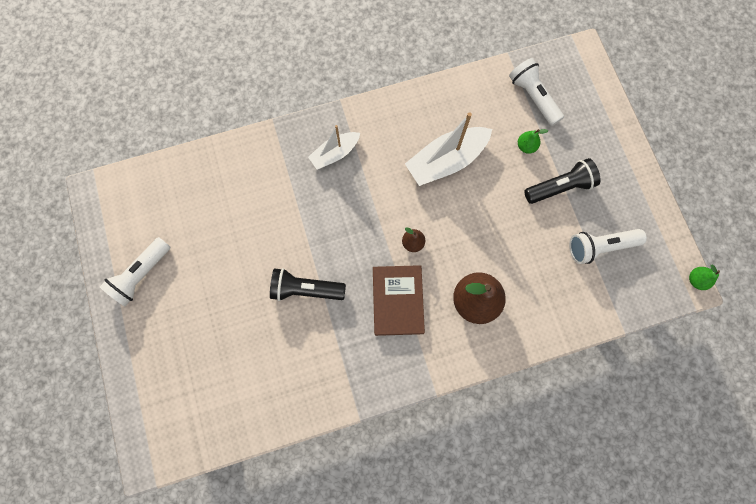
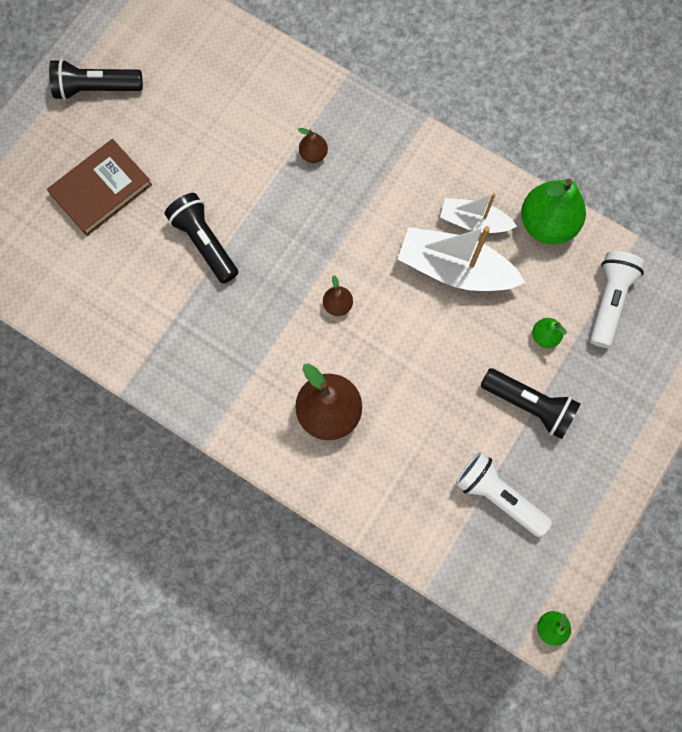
camera: 50 degrees right, 0 degrees up
white flashlight [100,237,171,306] -> black flashlight [49,59,143,100]
white boat [308,125,360,170] -> white boat moved to [440,193,517,233]
brown book [373,265,425,336] -> brown book moved to [47,139,152,236]
none -> brown pear [298,128,328,163]
none -> green pear [521,178,586,244]

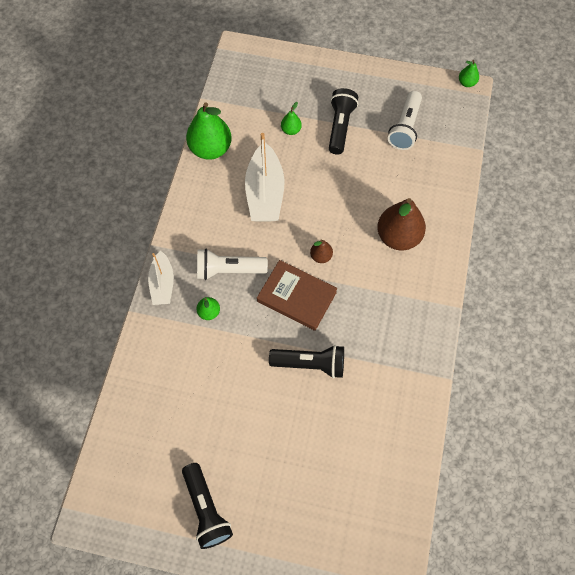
camera: 110 degrees left, 10 degrees down
brown book [47,139,152,236] -> brown book moved to [257,260,337,331]
black flashlight [164,193,238,284] -> black flashlight turned 120 degrees counterclockwise [269,345,344,378]
brown pear [298,128,328,163] -> green pear [196,297,220,320]
white boat [440,193,517,233] -> white boat moved to [148,251,174,305]
white flashlight [590,251,645,348] -> white flashlight moved to [197,249,268,280]

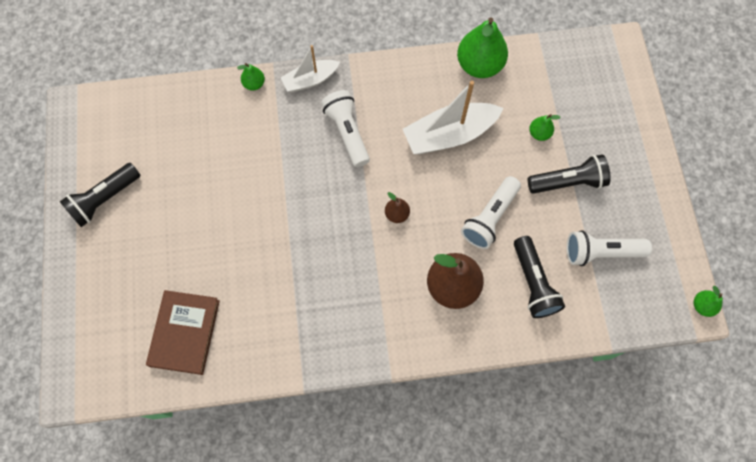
camera: 70 degrees right, 5 degrees up
green pear [196,297,220,320] -> green pear moved to [237,63,265,91]
brown book [257,260,337,331] -> brown book moved to [146,290,220,375]
black flashlight [269,345,344,378] -> black flashlight moved to [514,236,565,318]
none -> white flashlight [461,176,521,249]

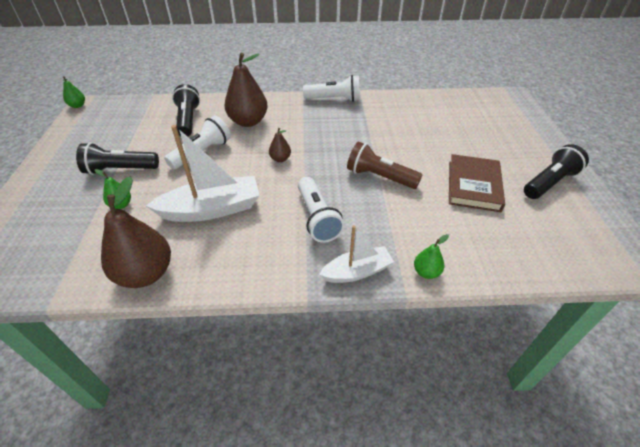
camera: 175 degrees left, 25 degrees down
brown book [146,290,220,375] -> brown book moved to [449,154,505,212]
green pear [457,17,508,78] -> brown pear [101,177,171,288]
white flashlight [566,230,652,266] -> white flashlight moved to [303,75,360,102]
none -> brown flashlight [347,142,422,189]

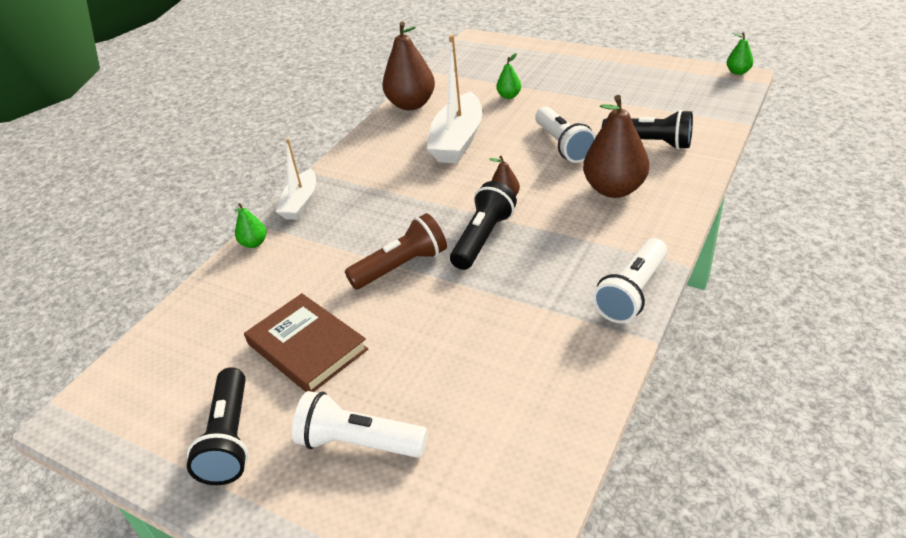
camera: 125 degrees right, 5 degrees down
black flashlight [76,142,159,175] -> black flashlight moved to [450,181,517,270]
white flashlight [298,177,345,243] -> white flashlight moved to [292,391,428,458]

